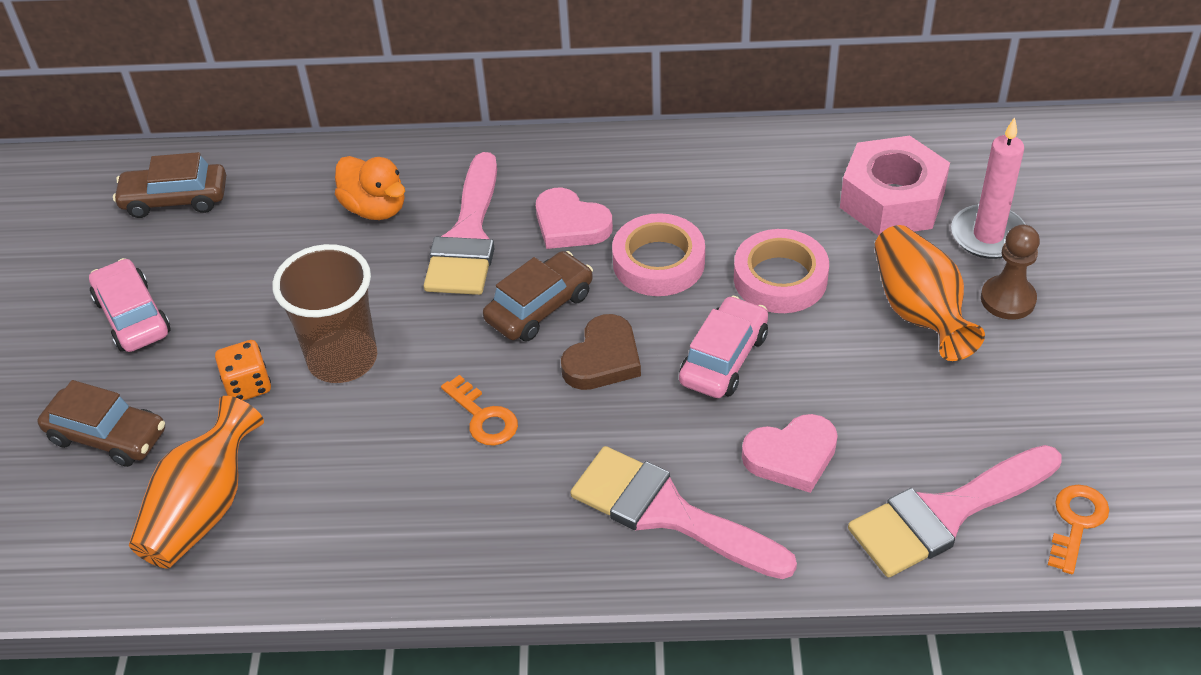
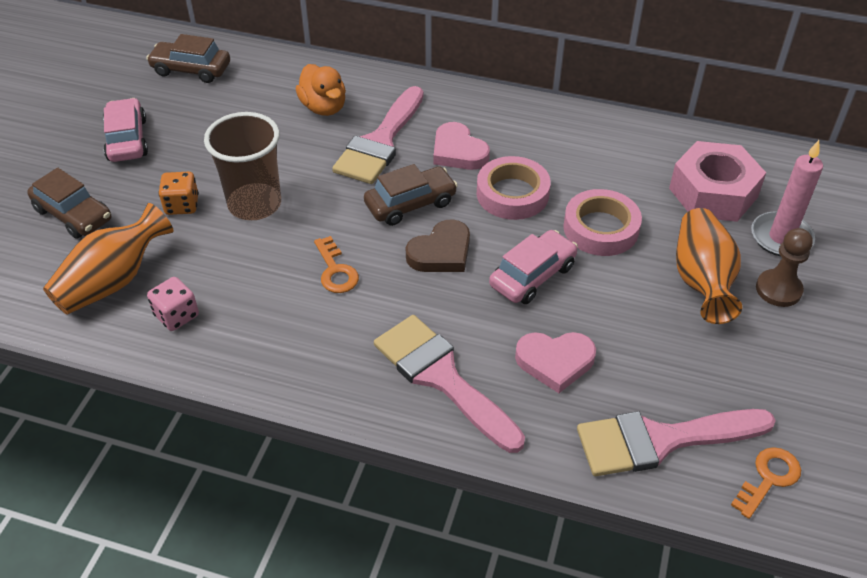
camera: 15 degrees right, 0 degrees up
none -> pink dice [147,277,199,331]

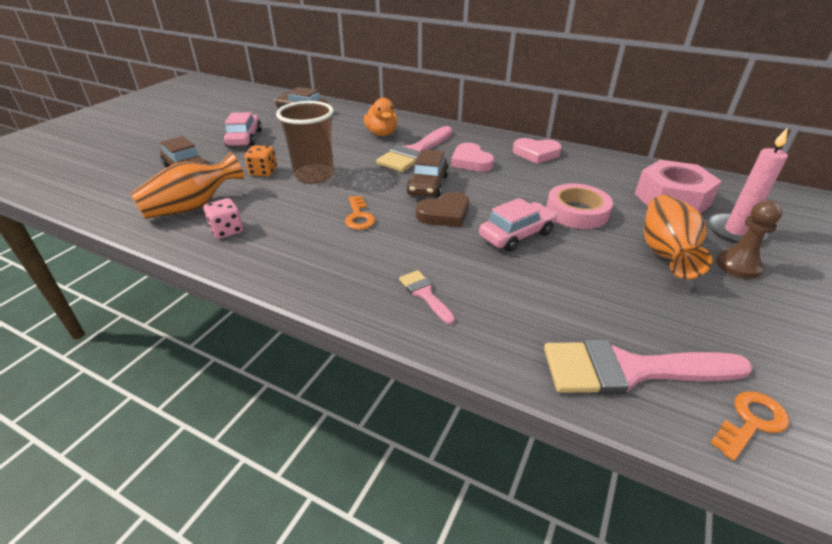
camera: 10 degrees right, 10 degrees down
brown car [364,164,458,226] -> brown car turned 120 degrees clockwise [407,149,449,198]
pink brush [374,315,525,453] -> pink brush [399,270,455,324], size x0.48
pink tape [477,156,551,220] -> none
pink heart [515,332,596,393] -> pink heart moved to [513,138,562,164]

